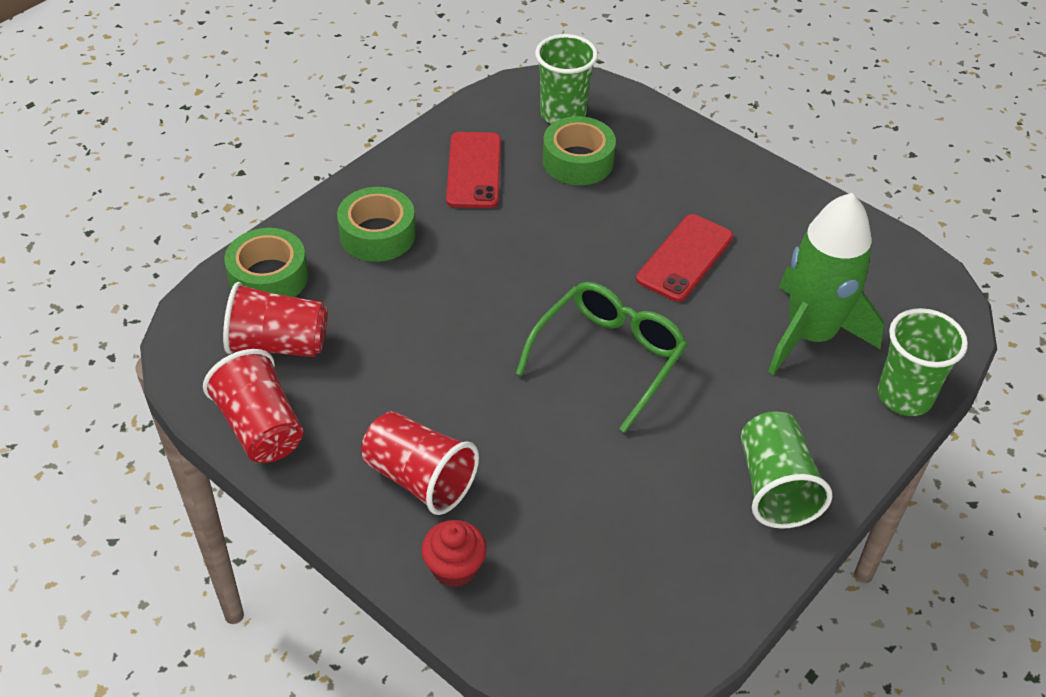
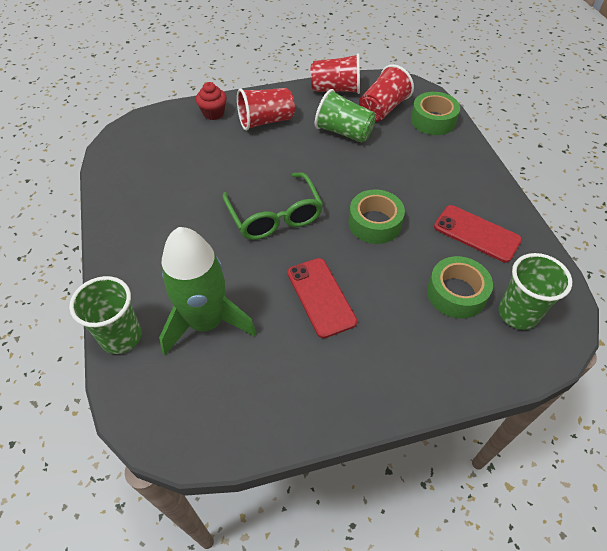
camera: 125 degrees right, 5 degrees up
green tape [337,187,416,262] -> green tape moved to [349,190,405,244]
green cup [741,412,832,529] -> green cup moved to [315,89,376,143]

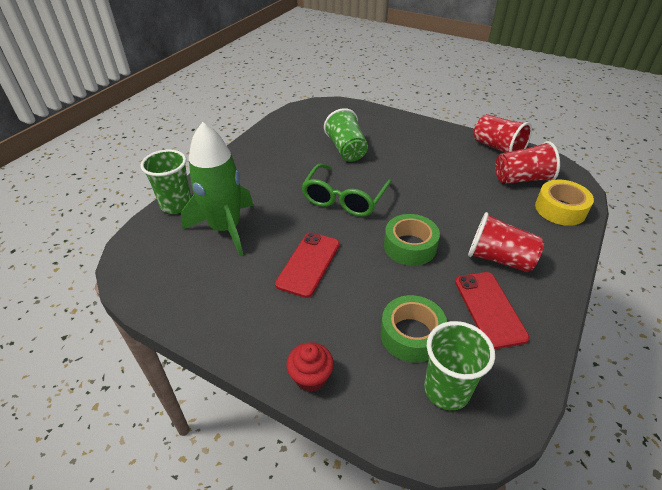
camera: 45 degrees right, 10 degrees down
red cupcake [196,82,227,120] -> red cupcake moved to [286,342,334,392]
red cup [237,88,295,131] -> red cup moved to [468,212,544,272]
green cup [315,89,376,143] -> green cup moved to [324,108,368,162]
green tape [411,92,460,135] -> yellow tape [535,180,594,226]

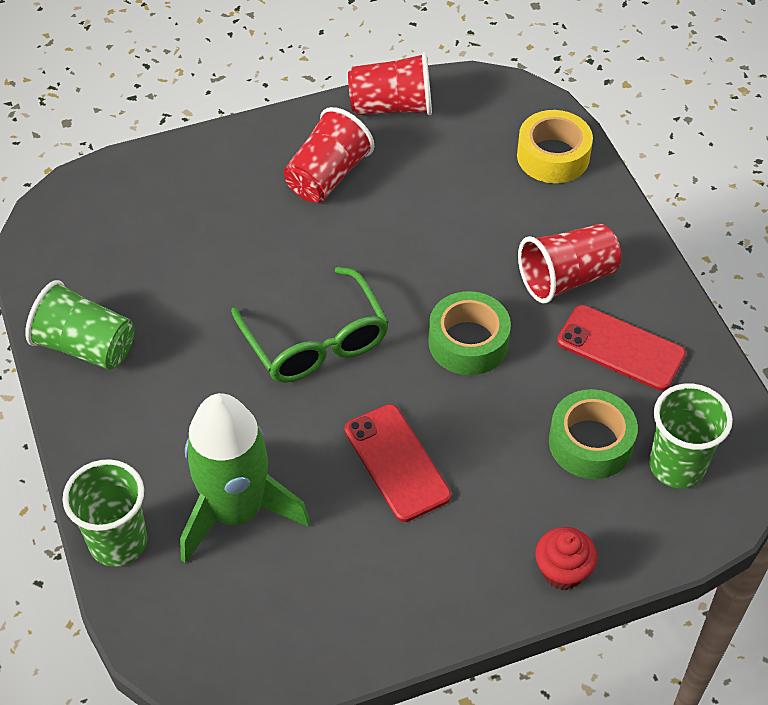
camera: 50 degrees left, 10 degrees up
green cup [324,108,368,162] -> green cup moved to [25,280,135,370]
red cup [495,141,560,184] -> red cup moved to [284,107,374,202]

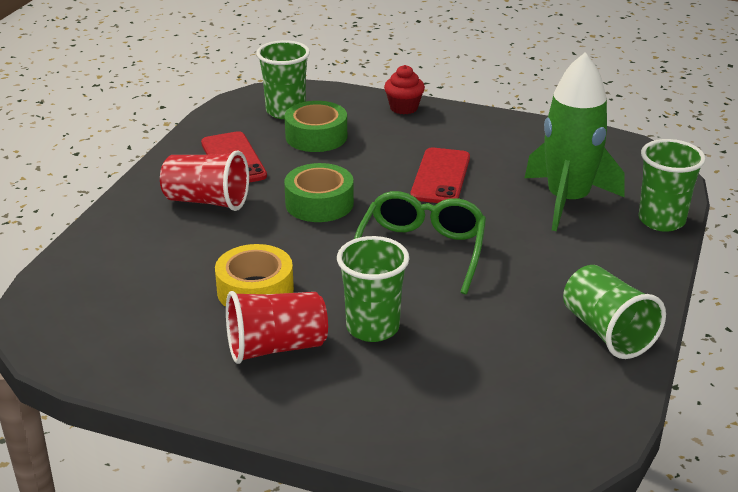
camera: 140 degrees left, 20 degrees down
red cup [348,52,432,115] -> none
yellow tape [517,110,593,183] -> yellow tape moved to [215,244,294,307]
none -> green cup [337,236,409,342]

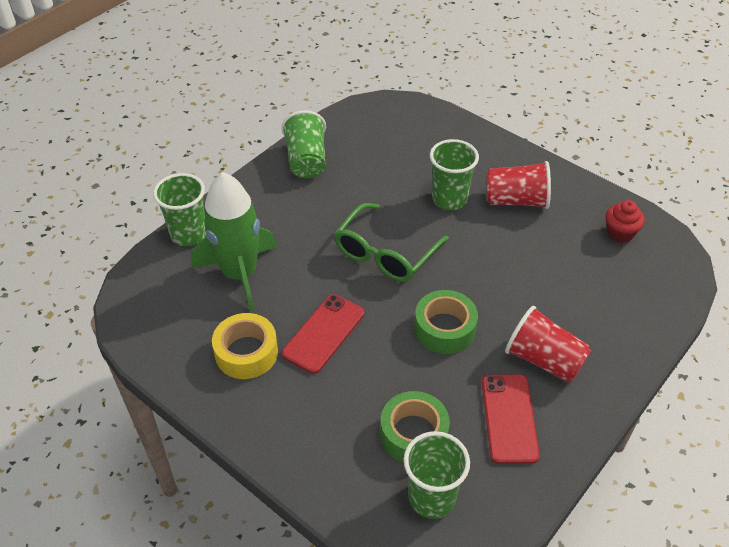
camera: 160 degrees left, 15 degrees up
yellow tape [215,244,294,307] -> yellow tape moved to [212,313,278,379]
red cupcake [384,65,425,114] -> red cupcake moved to [605,200,645,243]

